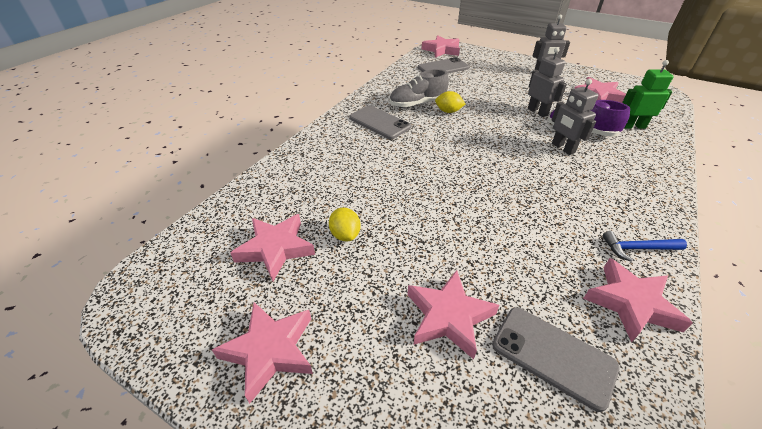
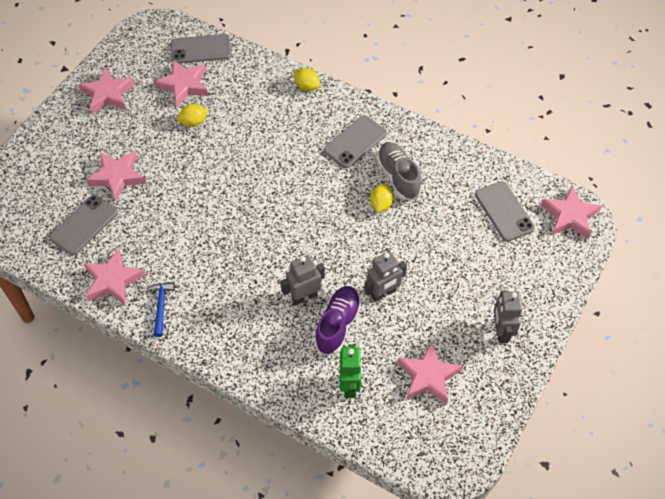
camera: 90 degrees right, 15 degrees up
none -> grey phone [171,34,231,64]
none -> yellow lemon [294,68,320,91]

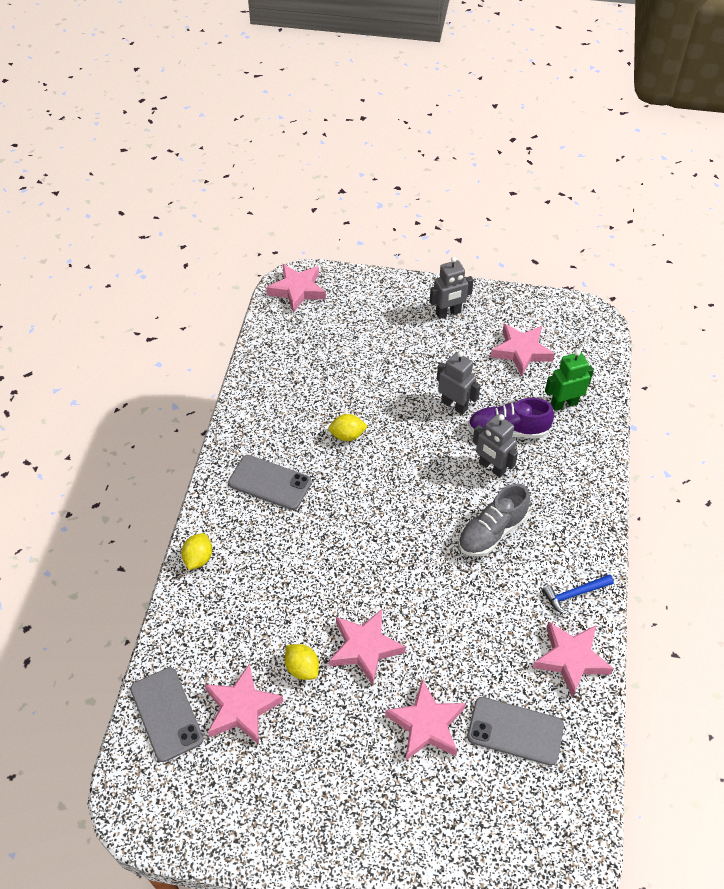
camera: 110 degrees left, 5 degrees down
pink star [78,67,135,114] -> pink star moved to [329,609,406,685]
grey shoe [377,142,422,200] -> grey shoe moved to [458,484,530,557]
grey phone [475,181,535,242] -> none

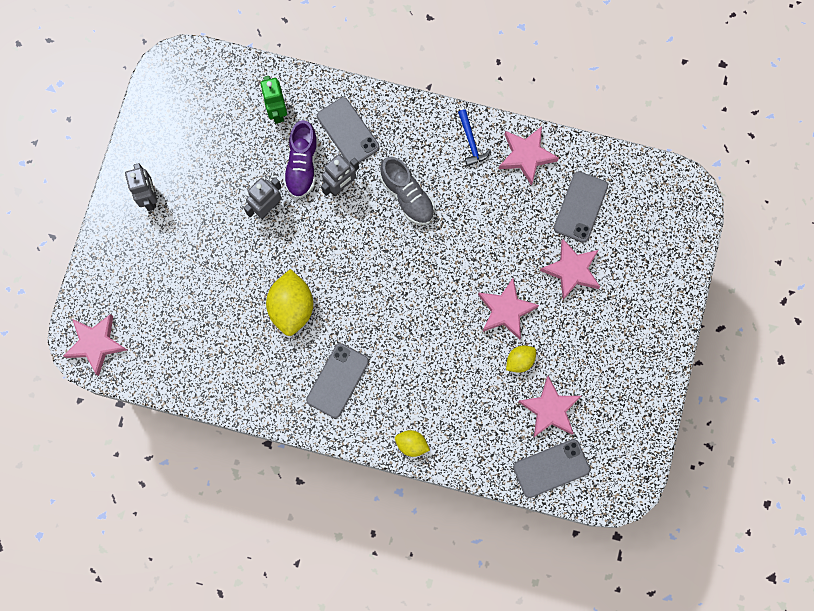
camera: 85 degrees left, 25 degrees up
yellow lemon [328,414,368,441] -> yellow lemon [266,269,313,336], size x1.85
pink star [490,324,555,376] -> none
none -> grey phone [317,97,379,163]

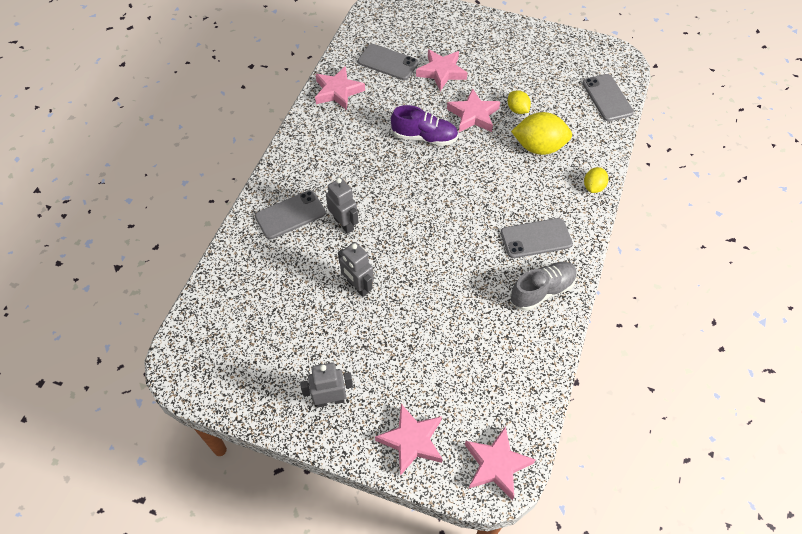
camera: 85 degrees left, 20 degrees down
green robot [260,76,287,124] -> none
yellow lemon [266,269,313,336] -> yellow lemon moved to [511,112,572,155]
purple shoe [283,120,318,199] -> purple shoe moved to [391,105,458,146]
grey phone [306,343,369,418] -> grey phone turned 45 degrees counterclockwise [501,218,573,258]
grey shoe [380,157,435,225] -> grey shoe moved to [510,262,577,311]
blue hammer [458,109,491,166] -> none
pink star [518,376,581,437] -> pink star moved to [375,404,443,476]

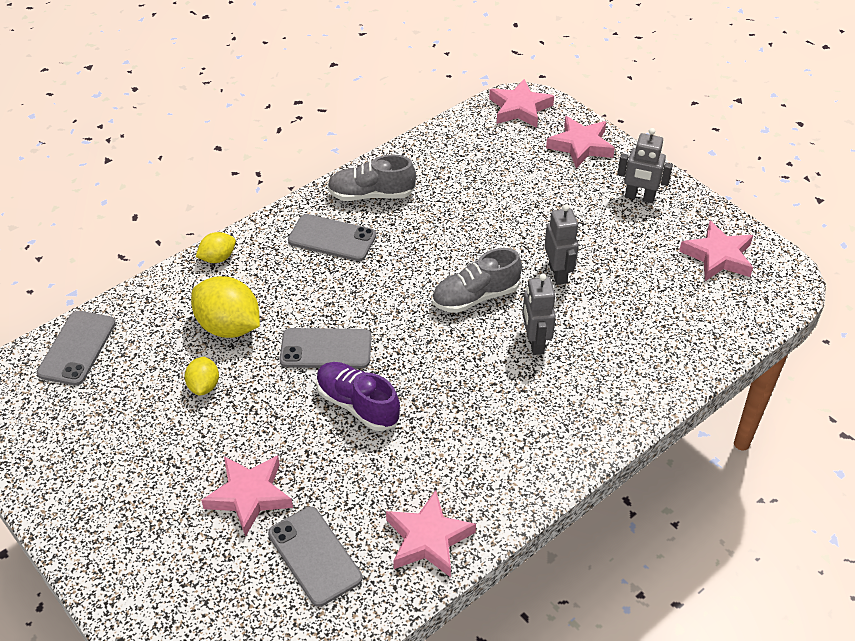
camera: 150 degrees left, 10 degrees down
grey phone [255,190,326,239] -> grey phone moved to [280,328,372,369]
pink star [447,88,500,132] -> pink star moved to [679,221,753,281]
none -> grey shoe [432,248,522,313]

